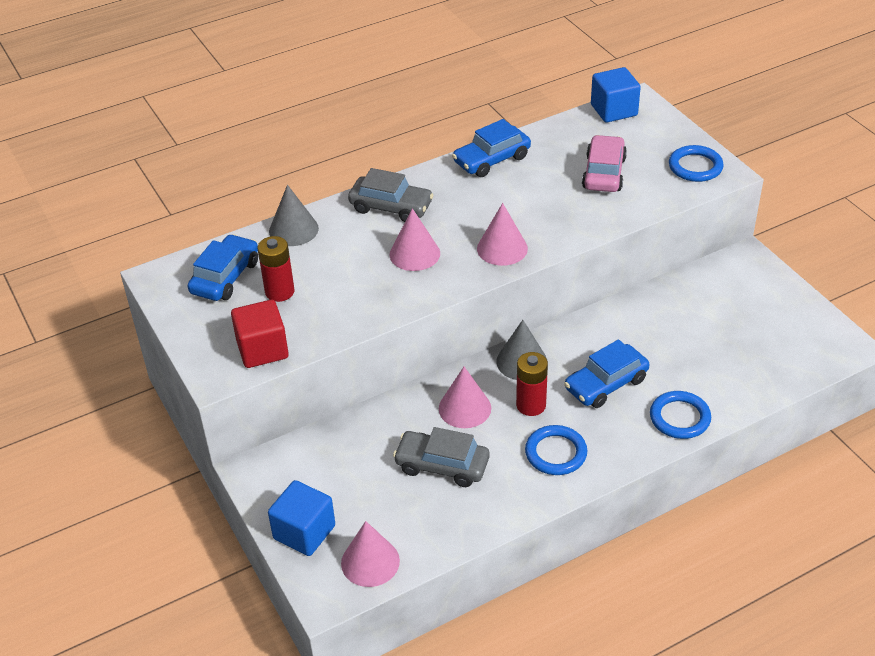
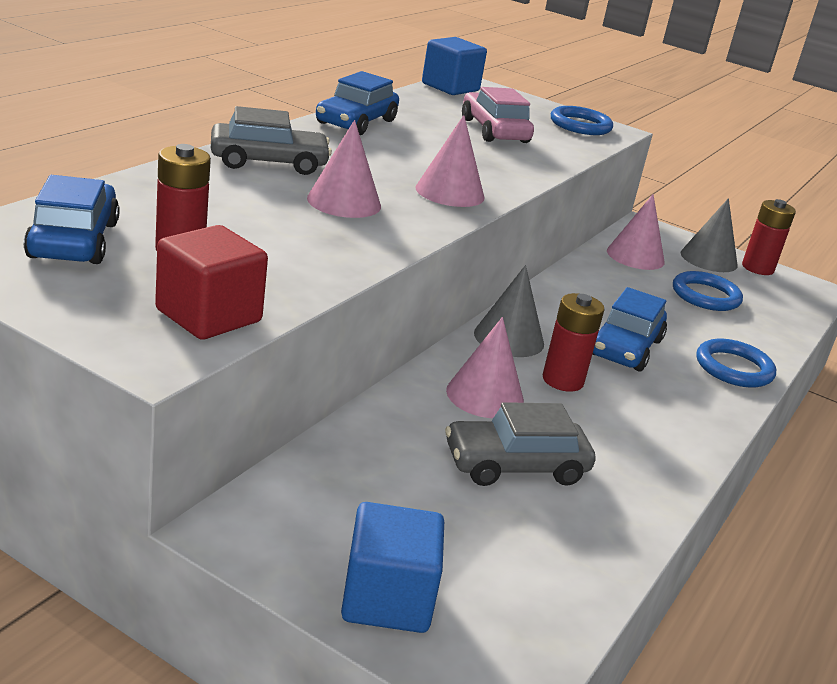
camera: 35 degrees left, 15 degrees down
grey cone [269,185,319,246] -> grey cone moved to [681,198,738,272]
pink cone [341,521,400,587] -> pink cone moved to [607,194,665,270]
blue ring [525,425,587,475] -> blue ring moved to [673,271,743,311]
none -> red battery [742,199,796,275]

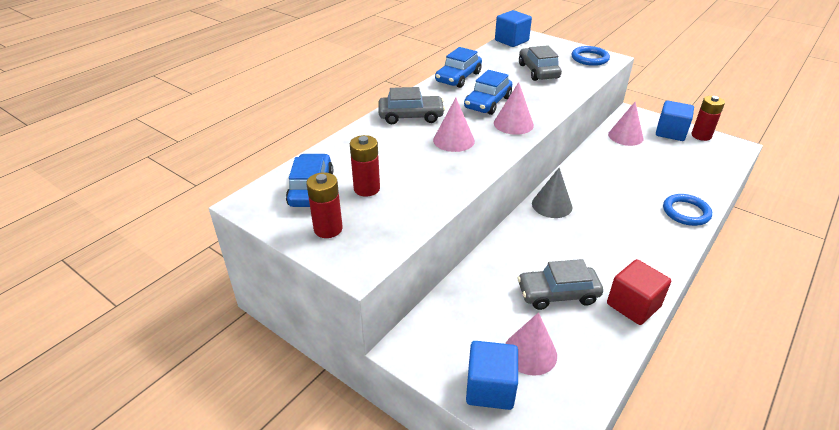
camera: 10 degrees right, 10 degrees up
red cube [155,225,268,340] -> red cube moved to [607,259,671,325]
pink cone [446,317,524,418] -> pink cone moved to [505,312,557,376]
pink car [462,87,534,143] -> grey car [519,45,562,81]
red battery [543,293,605,392] -> red battery moved to [307,172,343,238]
blue car [592,287,667,371] -> blue car moved to [464,70,512,115]
blue ring [673,271,743,311] -> none
grey cone [681,198,738,272] -> blue cube [656,100,694,141]

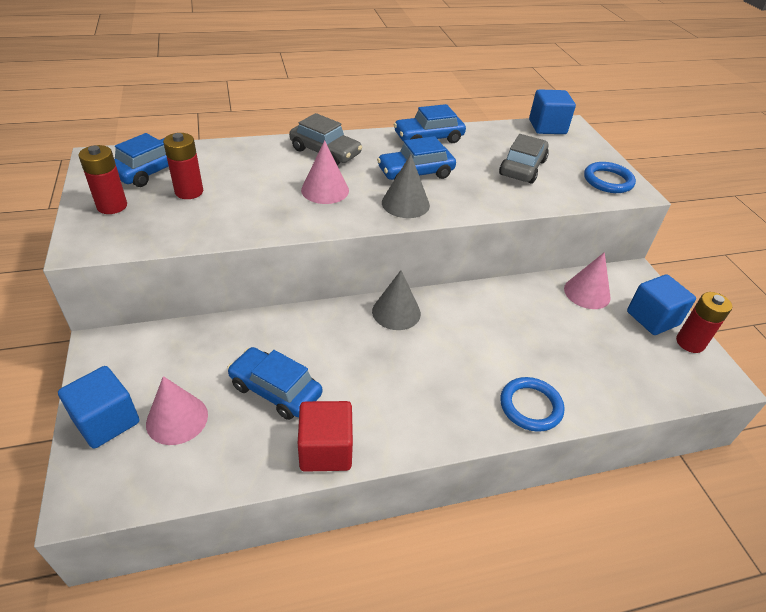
camera: 35 degrees right, 5 degrees up
pink cone [494,82,534,135] -> grey cone [382,154,430,218]
grey car [517,259,603,310] -> blue car [227,347,322,420]

